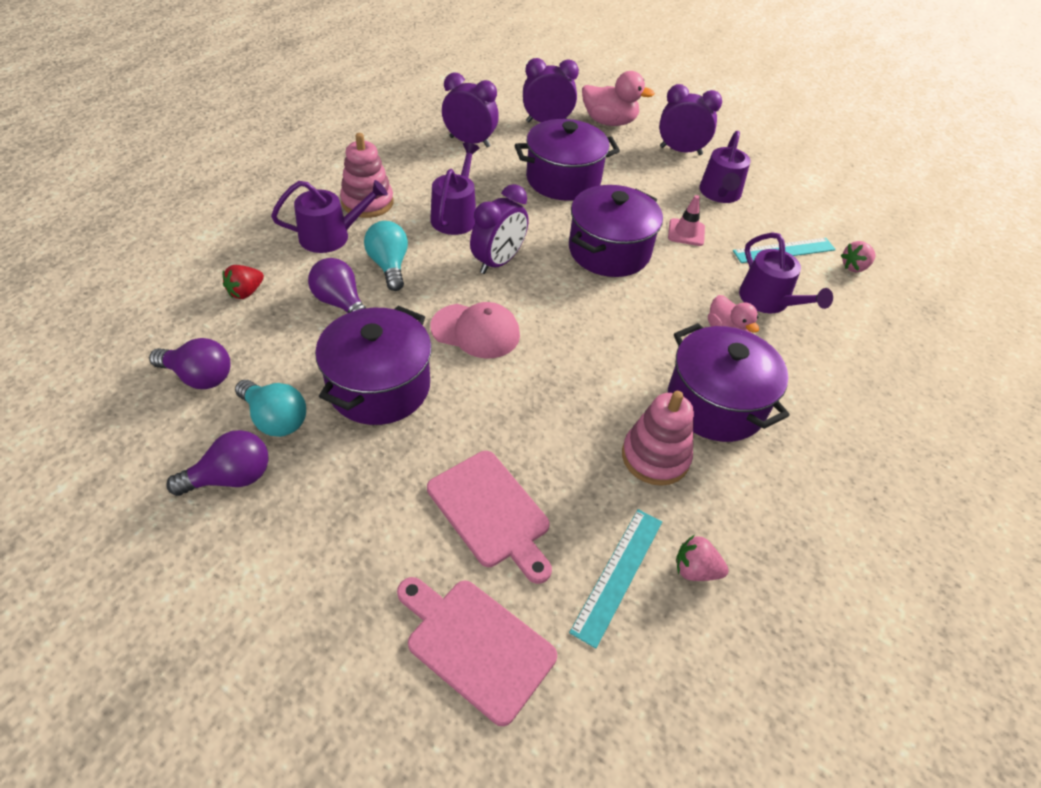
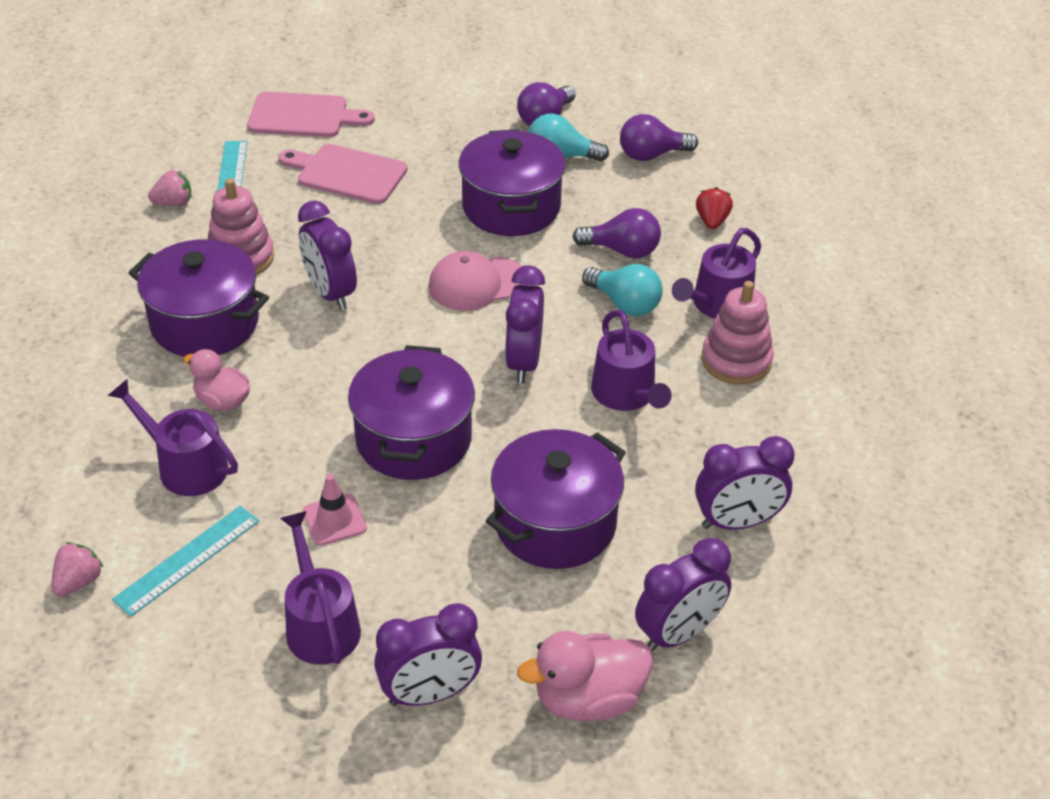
camera: 150 degrees right, 5 degrees down
none -> purple clock [298,200,357,310]

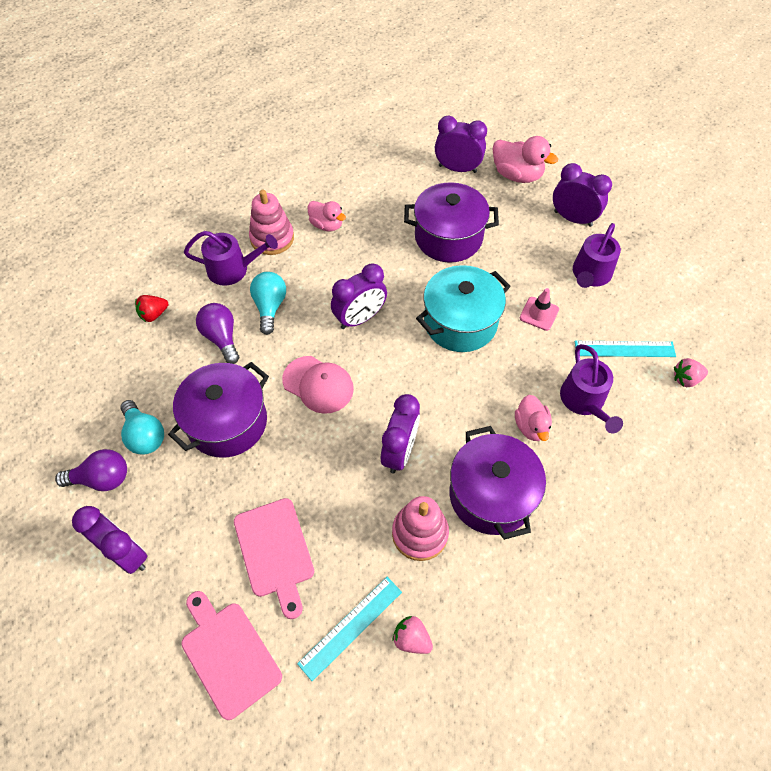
camera: 130 degrees left, 15 degrees up
purple pot [348,345,475,480] -> turquoise pot [416,265,510,352]
purple watering can [591,310,672,411] -> none
purple light bulb [620,114,698,161] -> none
purple clock [695,436,795,530] -> purple clock moved to [72,506,147,574]
none -> pink duck [308,201,346,231]

